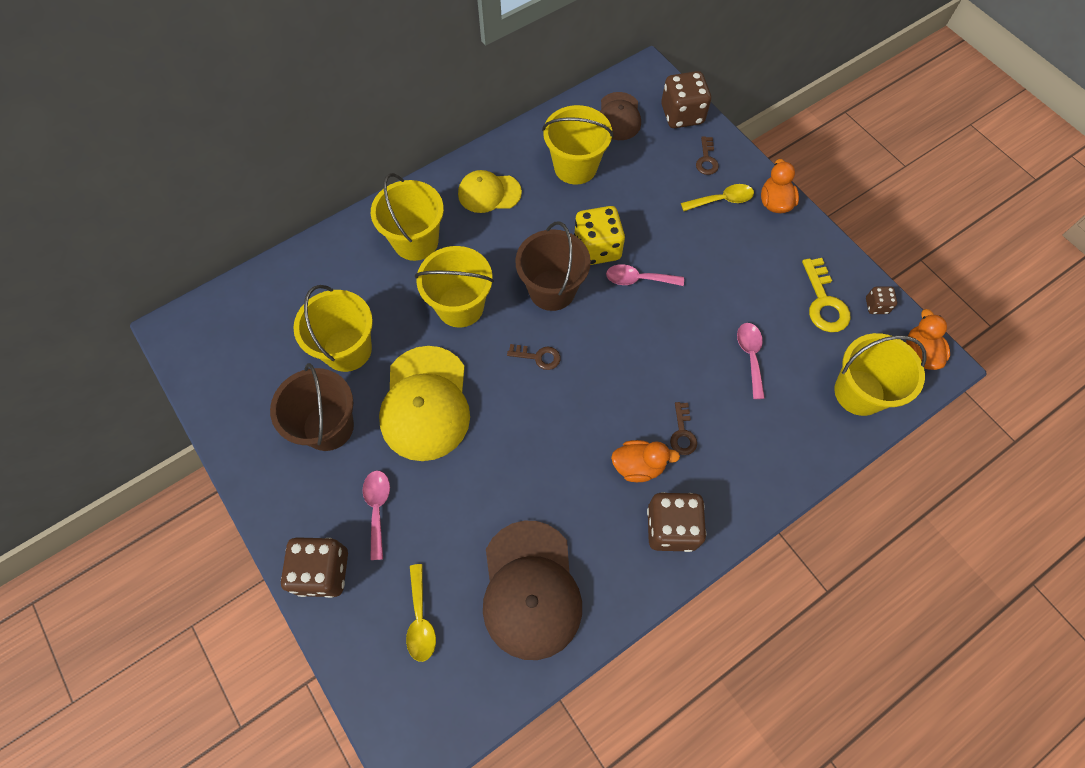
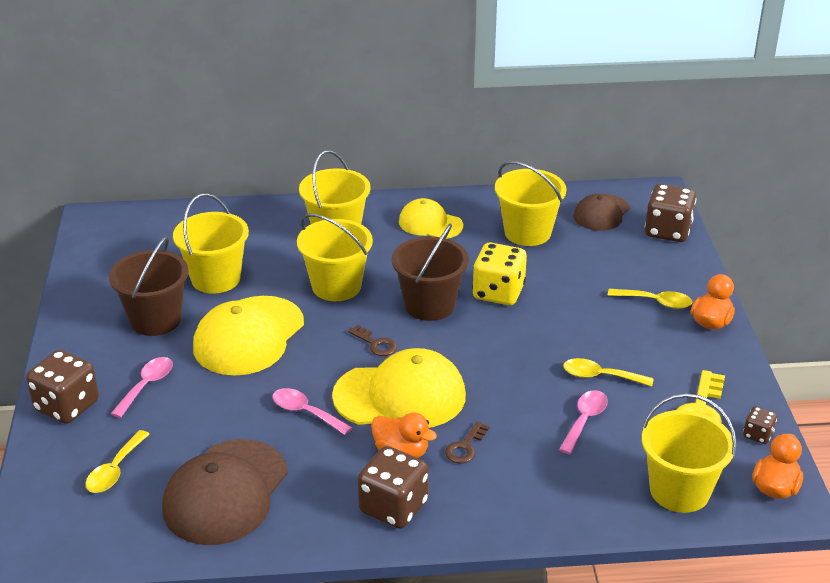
camera: 30 degrees right, 30 degrees down
pink spoon [606,264,684,286] -> pink spoon moved to [272,388,352,435]
brown key [696,136,719,175] -> none
none -> yellow cap [332,348,466,428]
none -> yellow spoon [563,358,654,386]

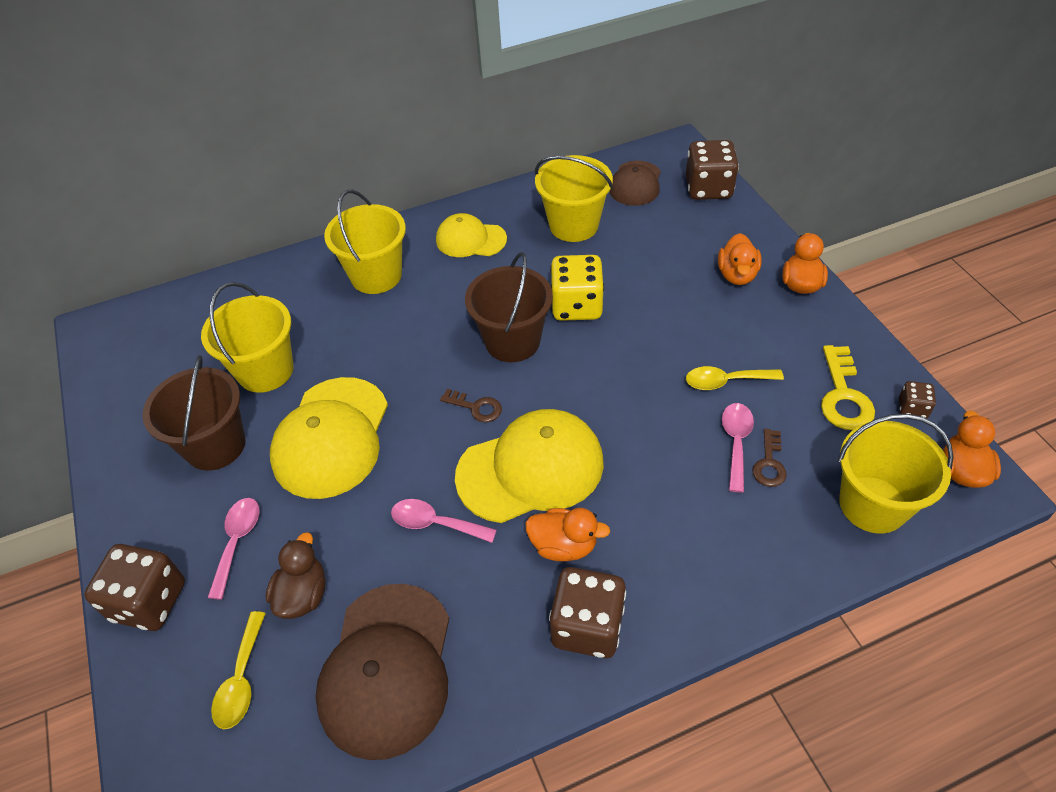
camera: 15 degrees left, 15 degrees up
yellow bucket [297,213,373,301] -> none
brown key [445,421,490,463] -> brown key moved to [753,429,787,487]
yellow spoon [608,289,693,309] -> orange duck [718,233,762,285]
none -> brown duck [266,532,326,619]

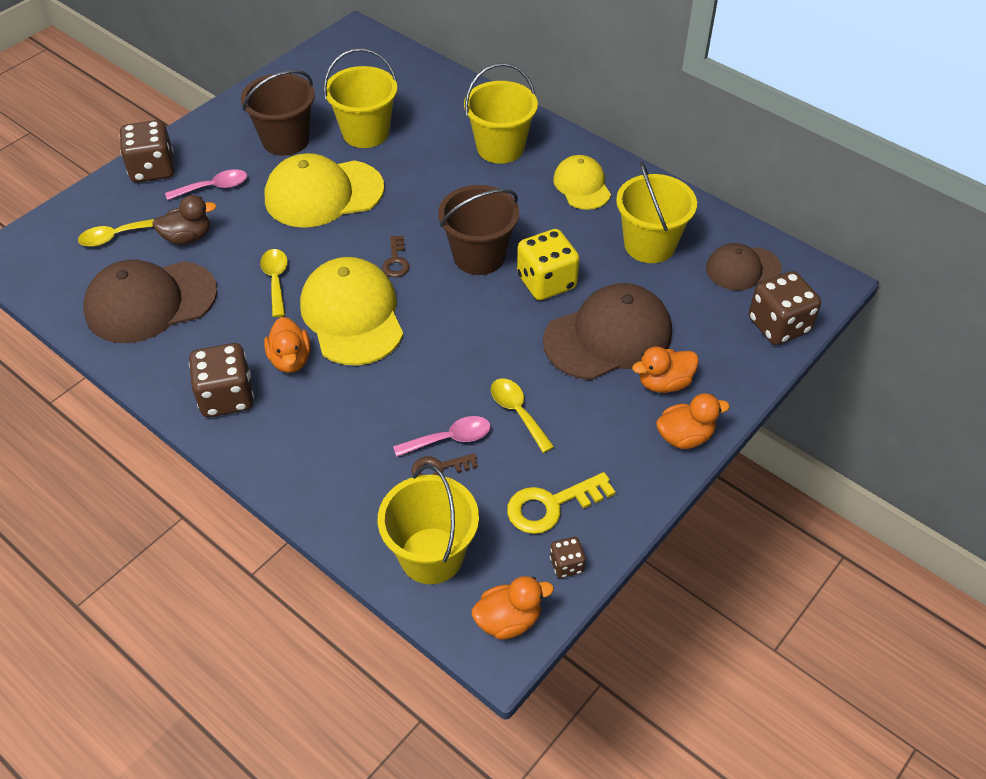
camera: 60 degrees right, 0 degrees up
pink spoon [391,499,497,543] -> yellow spoon [260,249,288,317]
yellow cap [455,409,604,523] -> yellow cap turned 150 degrees counterclockwise [300,257,403,366]
none -> brown cap [543,283,672,380]

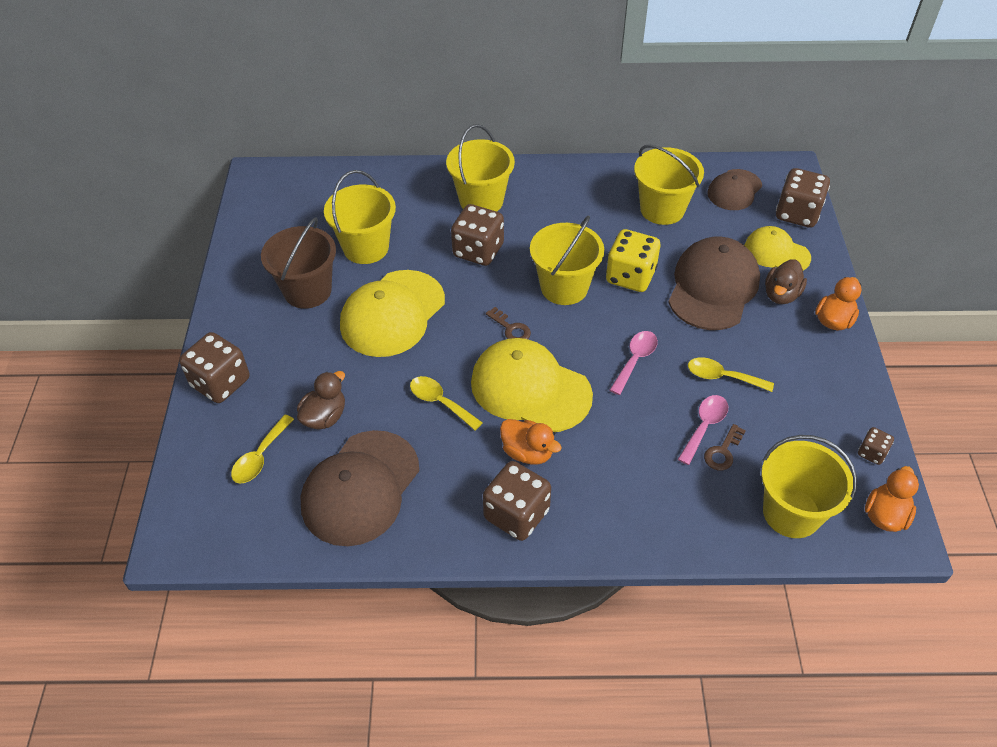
camera: 40 degrees left, 0 degrees up
pink spoon [165,169,247,200] -> pink spoon moved to [610,331,658,395]
brown bucket [438,185,519,275] -> yellow bucket [530,215,604,305]
yellow key [507,472,615,534] -> none
yellow cap [553,155,611,210] -> yellow cap moved to [744,226,811,271]
orange duck [632,346,699,393] -> brown duck [765,259,807,304]
none -> brown dice [451,204,504,266]

